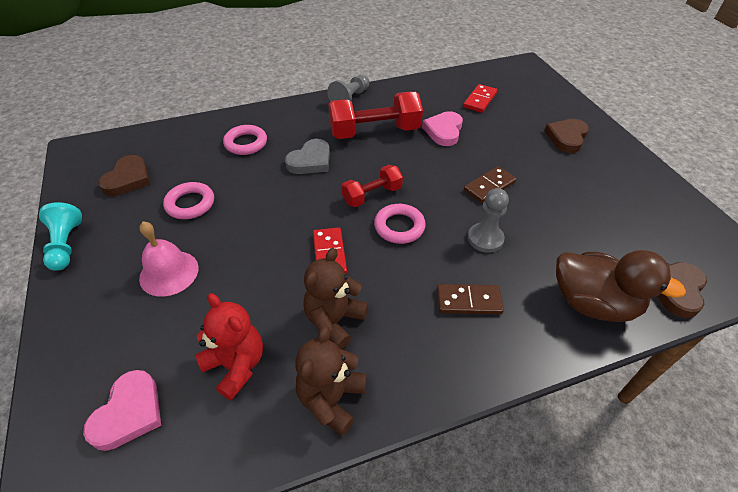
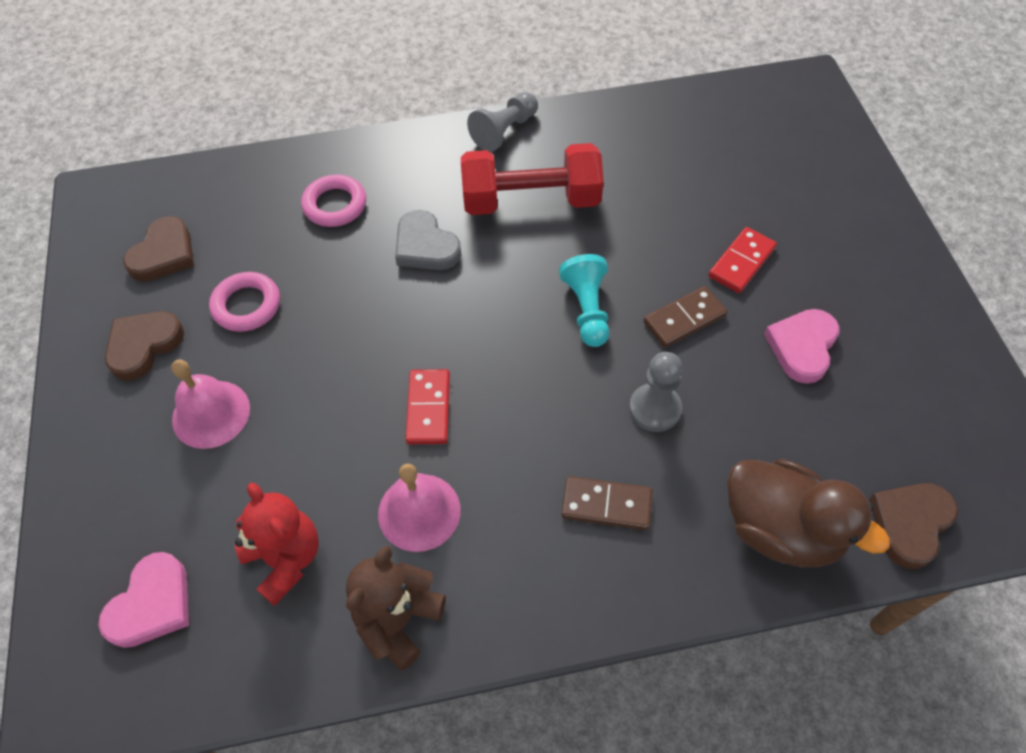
camera: 10 degrees right, 10 degrees up
turquoise pawn [39,202,82,271] -> turquoise pawn moved to [559,254,609,347]
grey heart [285,139,330,174] -> grey heart turned 90 degrees clockwise [395,210,461,270]
brown teddy bear [303,248,368,349] -> pink bell [378,463,461,552]
red dumbbell [342,165,403,207] -> none
pink ring [374,204,426,244] -> none
pink heart [422,111,463,146] -> pink heart moved to [764,309,839,384]
red domino [463,84,497,113] -> red domino moved to [708,227,777,293]
brown heart [544,119,589,153] -> brown heart moved to [105,311,184,381]

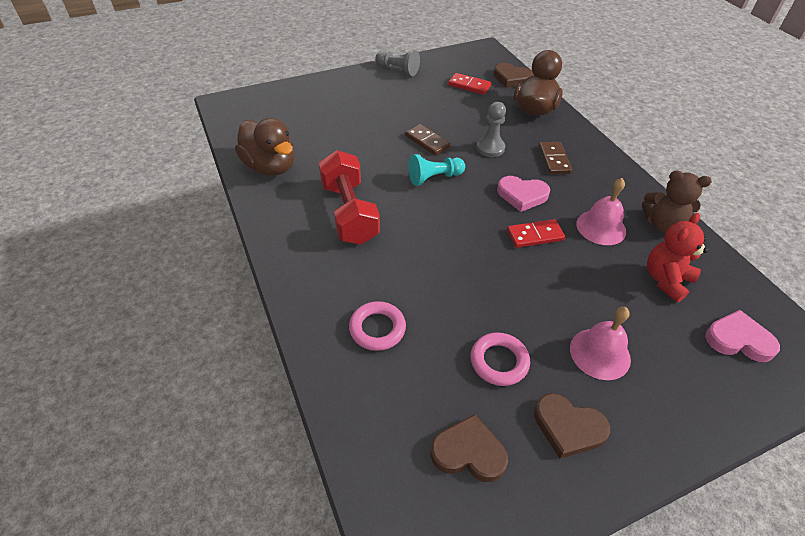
camera: 105 degrees left, 10 degrees down
grey heart [395,210,461,270] -> none
grey pawn [467,92,538,152] -> grey pawn moved to [375,50,420,76]
red domino [708,227,777,293] -> red domino moved to [448,73,491,95]
pink heart [764,309,839,384] -> pink heart moved to [497,176,550,212]
none -> brown duck [235,118,294,176]

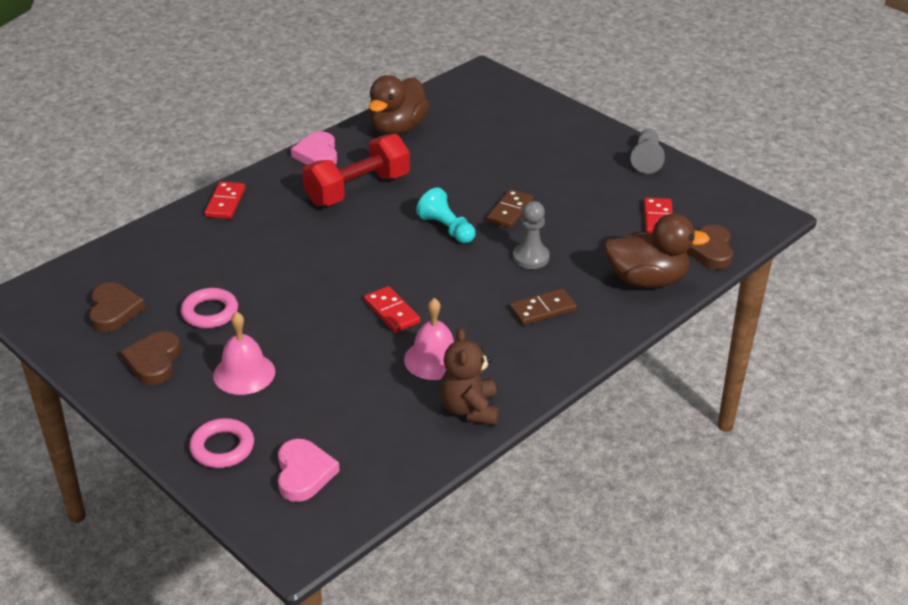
camera: 70 degrees right, 10 degrees down
pink ring [349,301,406,351] -> pink ring moved to [189,418,254,468]
pink heart [497,176,550,212] -> pink heart moved to [291,131,337,165]
red teddy bear [647,213,708,303] -> none
none -> red domino [205,181,245,219]

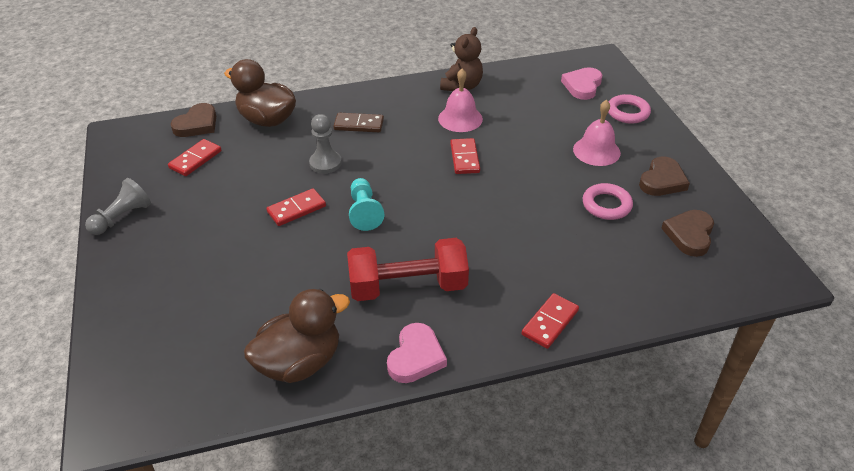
camera: 150 degrees left, 5 degrees up
brown domino [487,189,534,228] -> red domino [266,188,326,226]

